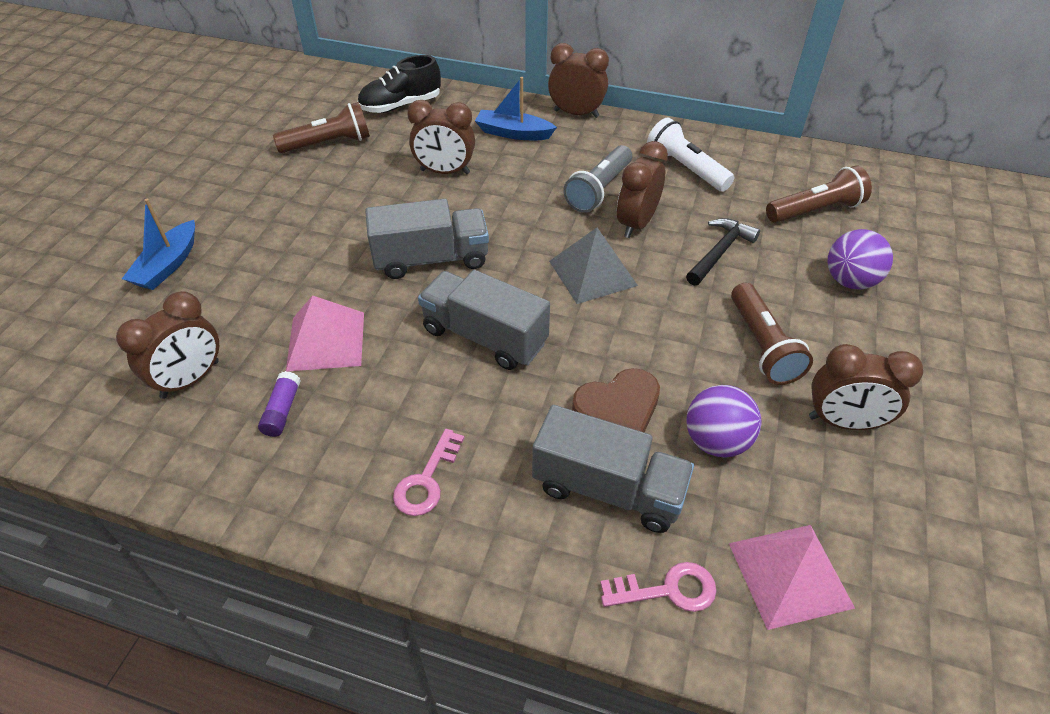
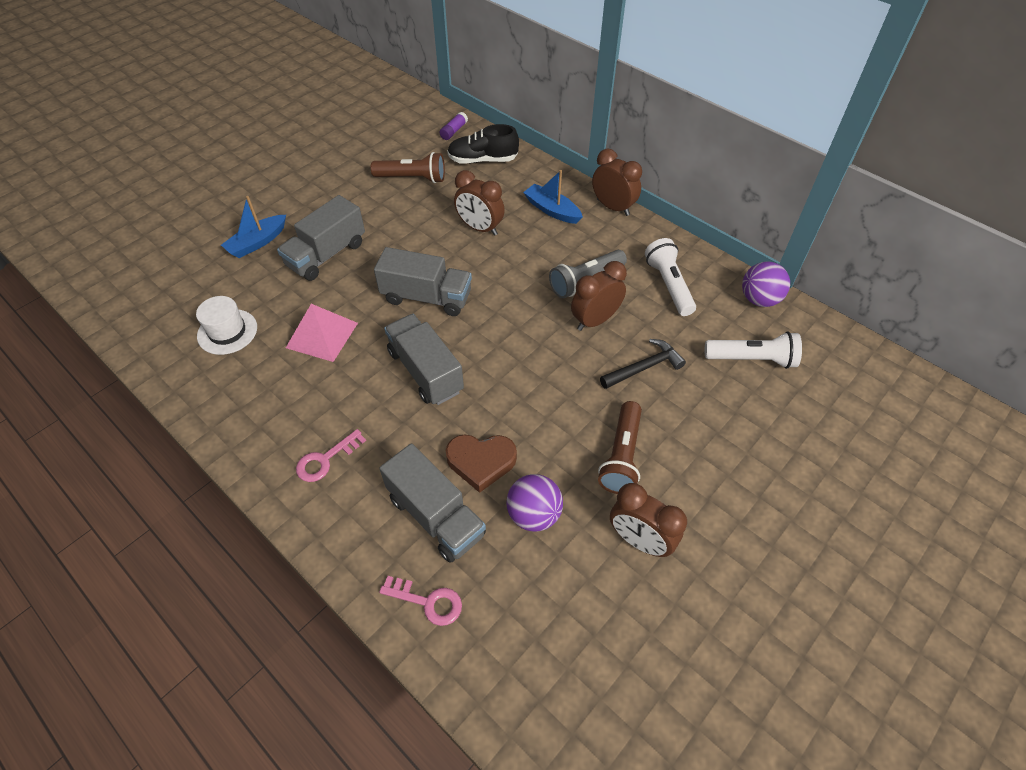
camera: 25 degrees right, 5 degrees up
brown clock [116,291,219,399] -> white hat [196,296,257,355]
purple glue stick [258,371,300,437] -> purple glue stick moved to [439,112,468,140]
grey pyramid [549,228,638,304] -> none
pink pyramid [729,525,855,630] -> none
brown flashlight [766,165,872,223] -> white flashlight [705,331,802,369]
purple ball [827,229,893,290] -> purple ball moved to [742,262,790,307]
none -> grey truck [277,195,365,281]

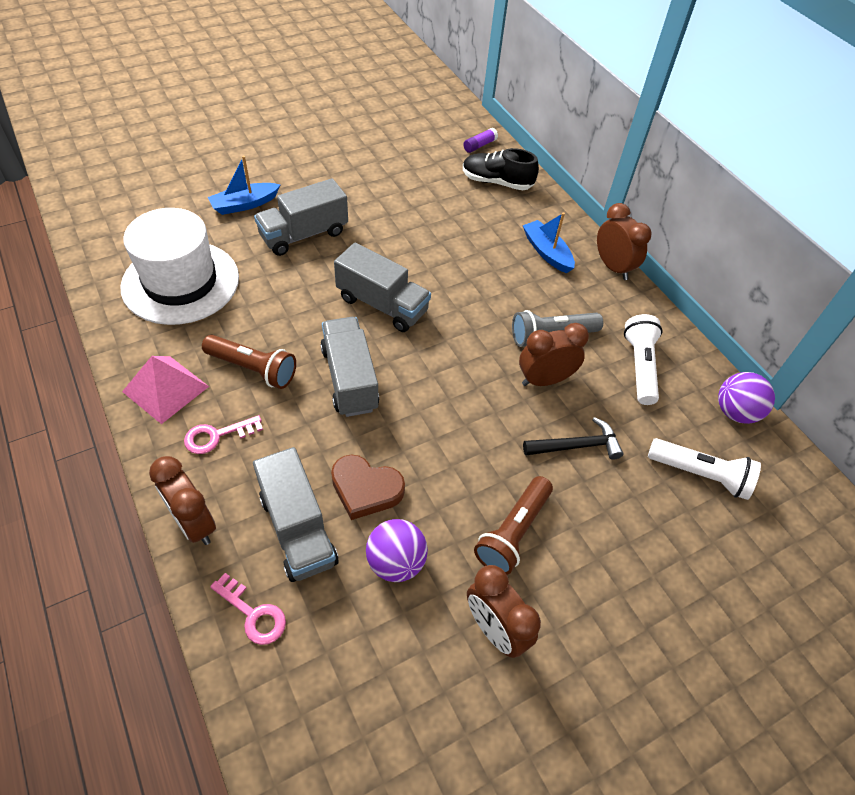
camera: 15 degrees right, 0 degrees up
white hat [196,296,257,355] -> white hat [120,208,239,325], size x1.93
pink pyramid [286,304,358,362] -> pink pyramid moved to [122,356,209,424]
brown flashlight [370,152,445,183] -> brown flashlight moved to [202,335,296,389]
brown clock [454,170,505,236] -> brown clock moved to [149,456,216,545]

